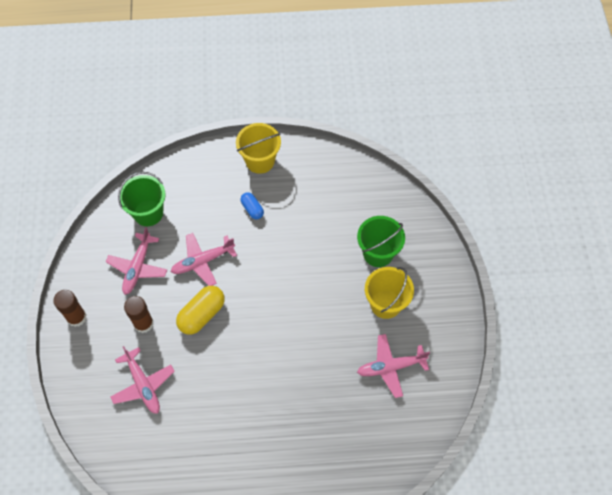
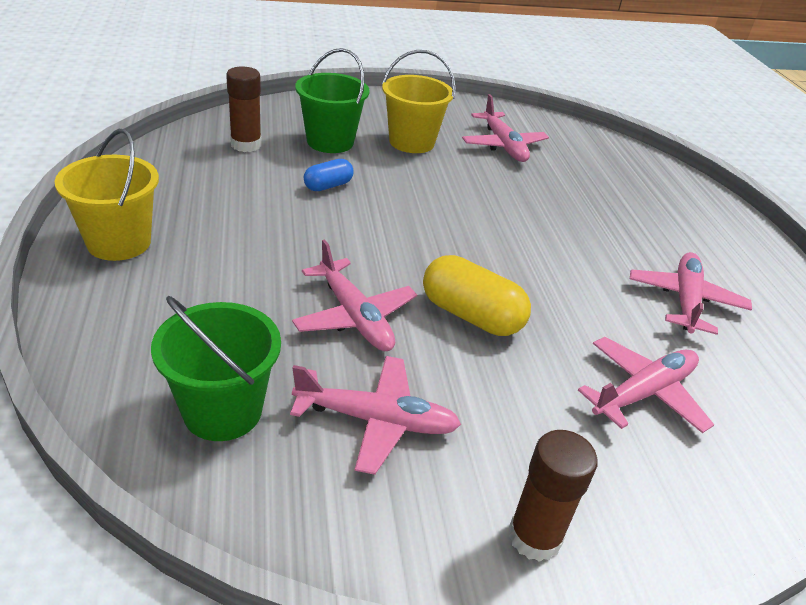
camera: 100 degrees left, 25 degrees down
brown glue stick [124,296,154,333] -> brown glue stick moved to [226,66,262,152]
blue capsule [240,192,264,219] -> blue capsule moved to [304,159,354,191]
none -> pink plane [630,252,752,335]

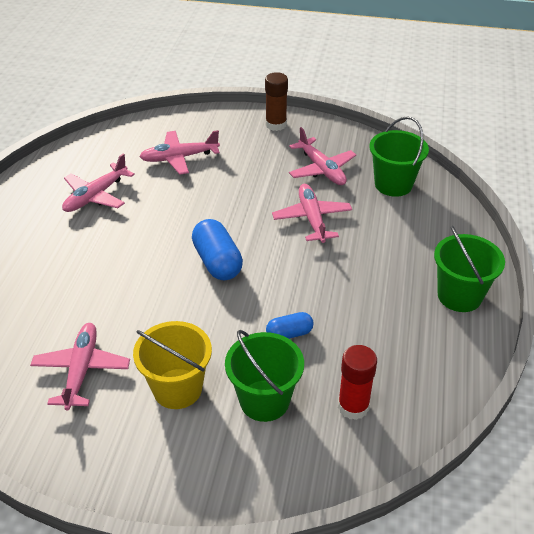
camera: 155 degrees left, 5 degrees up
yellow bucket [55,129,159,261] -> green bucket [434,226,505,312]
brown glue stick [226,66,262,152] -> red glue stick [338,345,377,420]
pink plane [290,356,461,475] -> pink plane turned 150 degrees counterclockwise [289,127,356,185]
yellow capsule [423,255,531,336] -> none
none -> blue capsule [192,219,243,280]

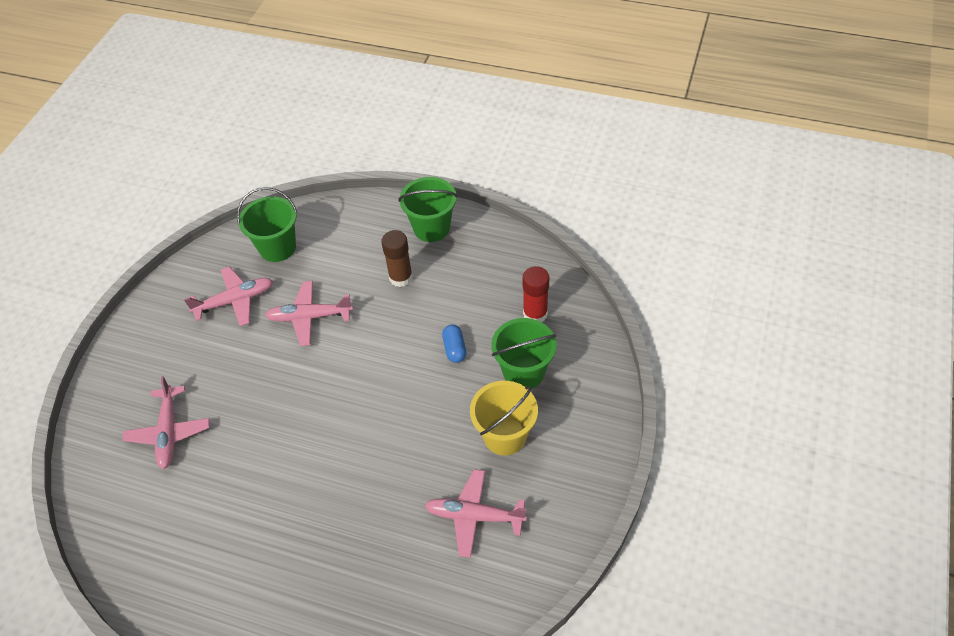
camera: 80 degrees left, 10 degrees up
pink plane [62,153,135,212] -> none
blue capsule [192,219,243,280] -> none
brown glue stick [265,72,288,131] -> brown glue stick moved to [381,230,413,287]

